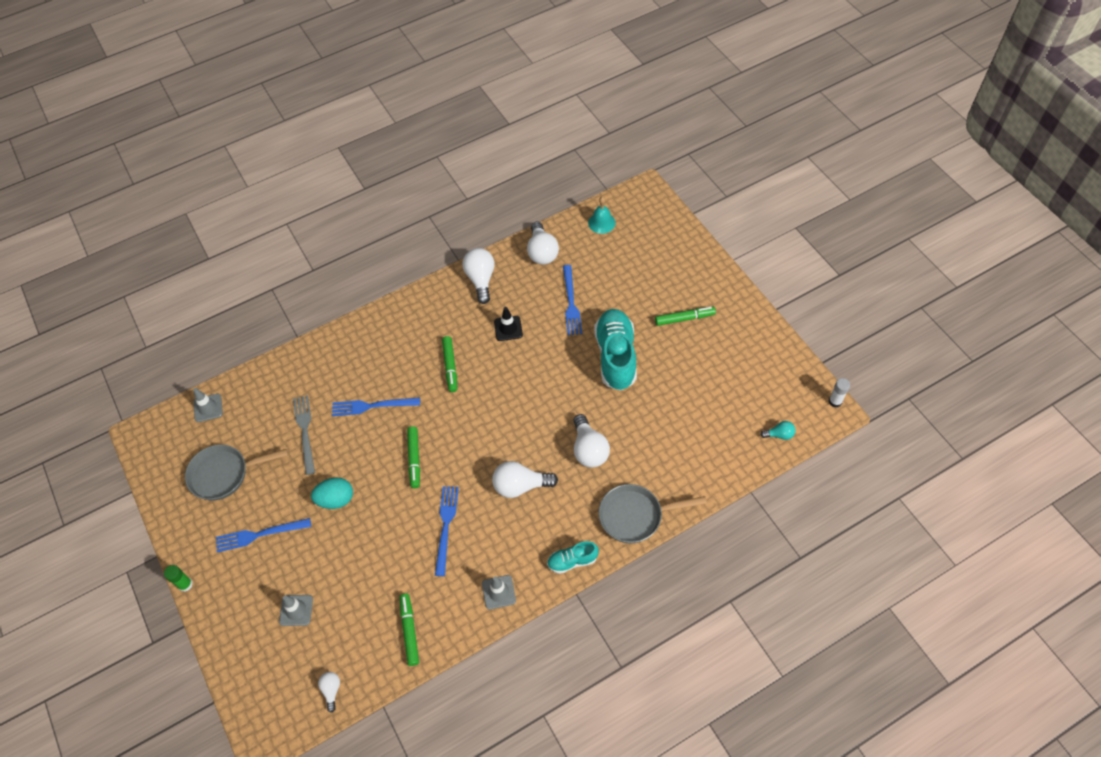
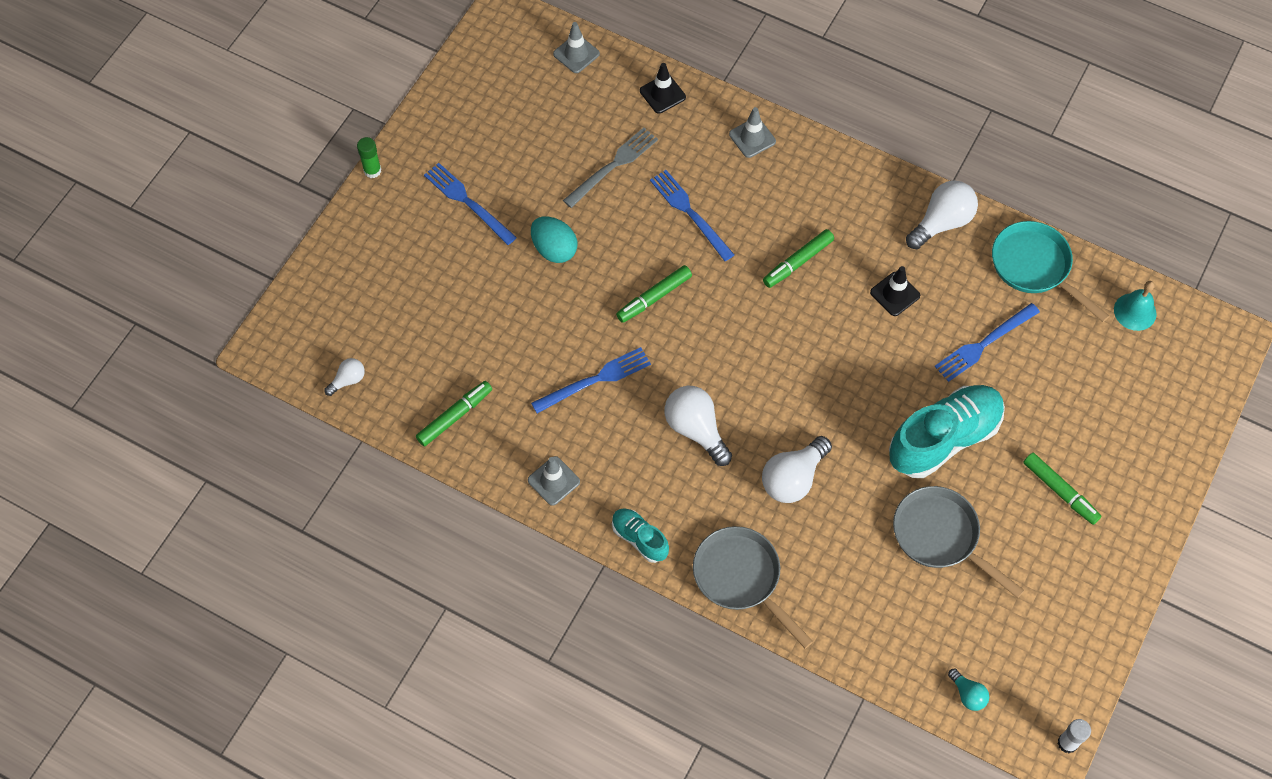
camera: 55 degrees right, 5 degrees up
grey pan [185,445,288,500] -> grey pan moved to [893,486,1025,598]
grey traffic cone [279,595,313,626] -> grey traffic cone moved to [729,107,776,158]
white light bulb [527,222,559,265] -> turquoise pan [992,221,1110,322]
none -> black traffic cone [640,63,686,114]

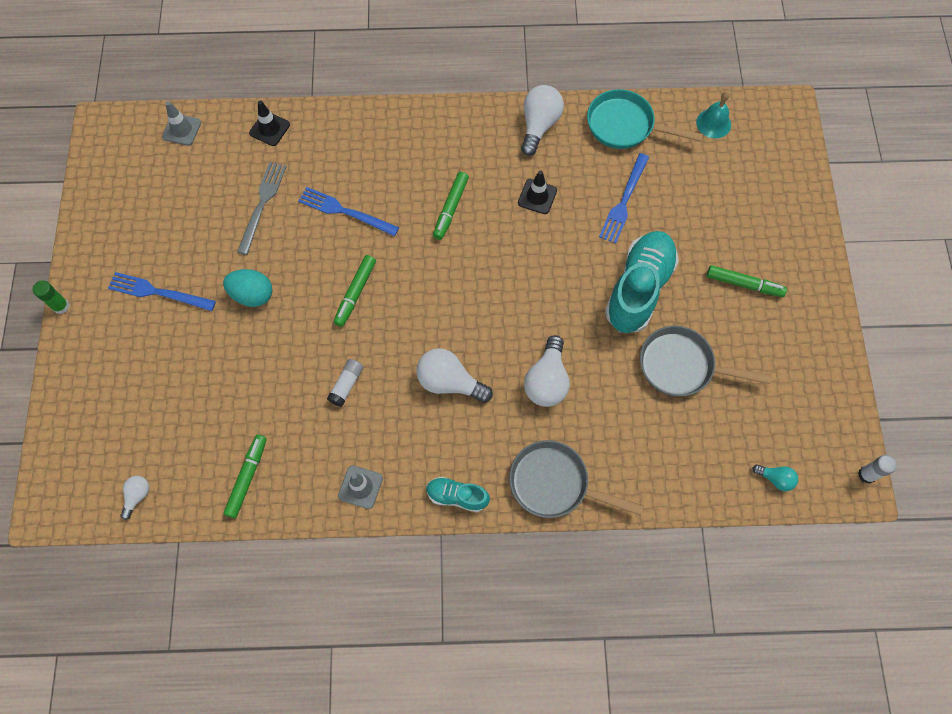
camera: 30 degrees left, 5 degrees up
blue fork [531,347,651,413] -> white glue stick [327,359,364,407]
grey traffic cone [729,107,776,158] -> none

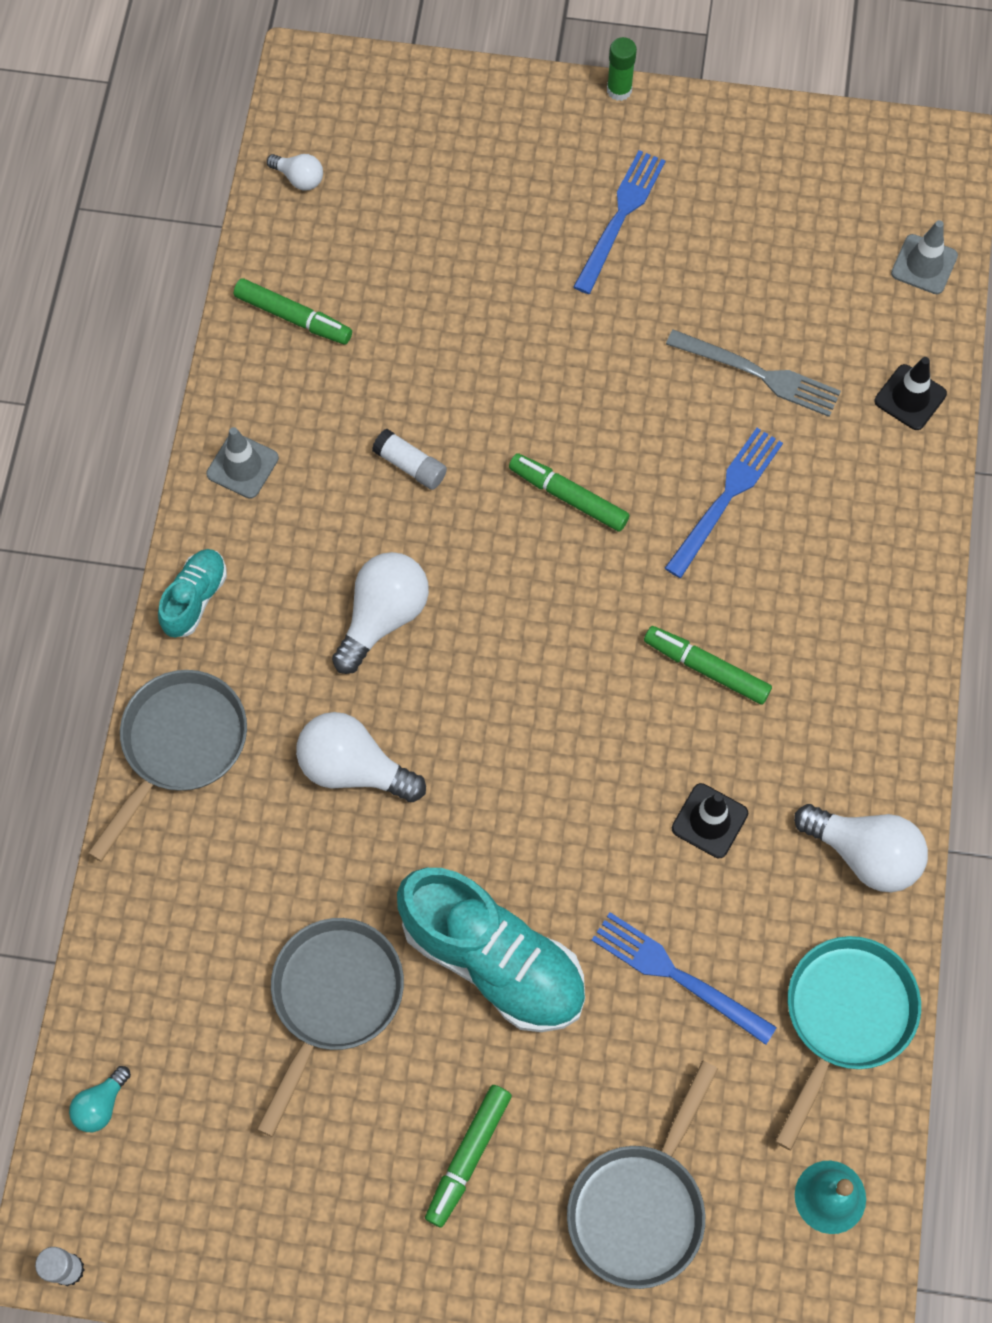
camera: 100 degrees right, 0 degrees up
turquoise egg [223,269,272,307] -> none
none -> grey pan [567,1060,718,1289]

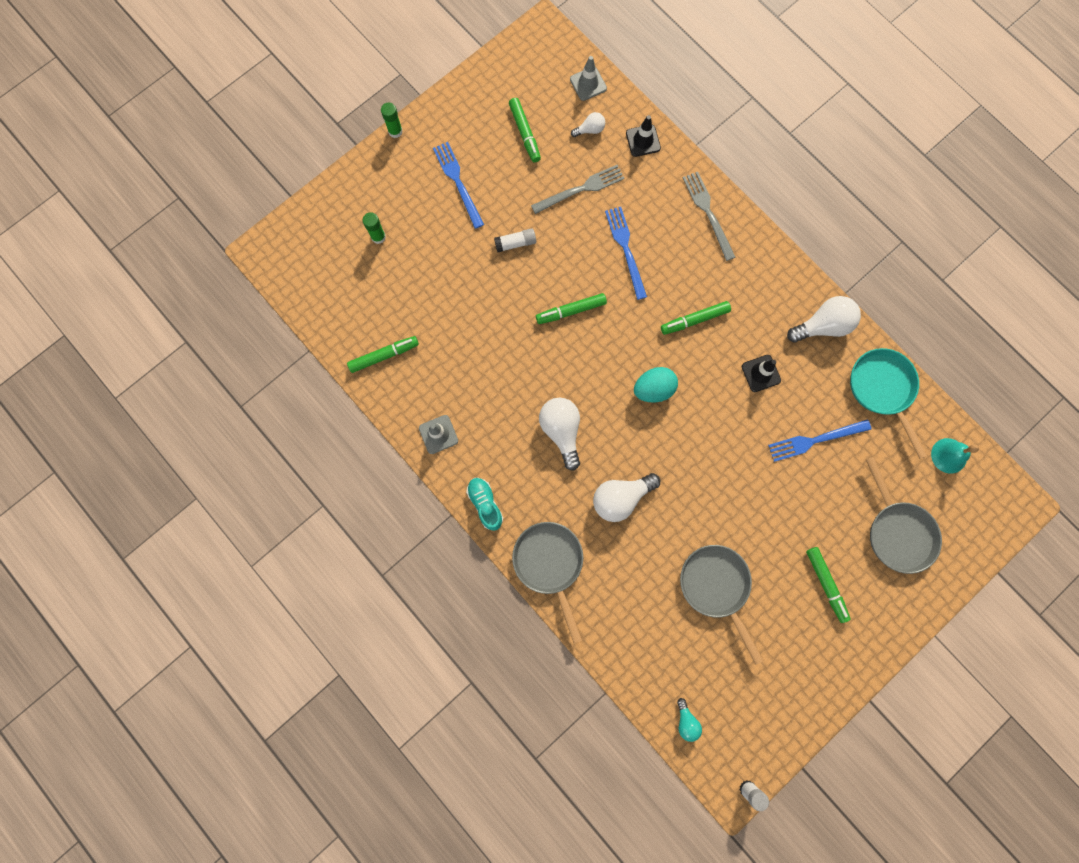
camera: 50 degrees left, 10 degrees up
white light bulb [267,154,323,191] -> white light bulb moved to [571,112,605,137]
white glue stick [372,429,447,490] -> white glue stick moved to [494,228,536,252]
turquoise shoe [397,868,585,1032] -> none
none -> green glue stick [363,212,386,244]
none -> green marker [509,98,541,162]
none -> turquoise egg [634,367,678,402]
none -> grey fork [683,172,735,261]

